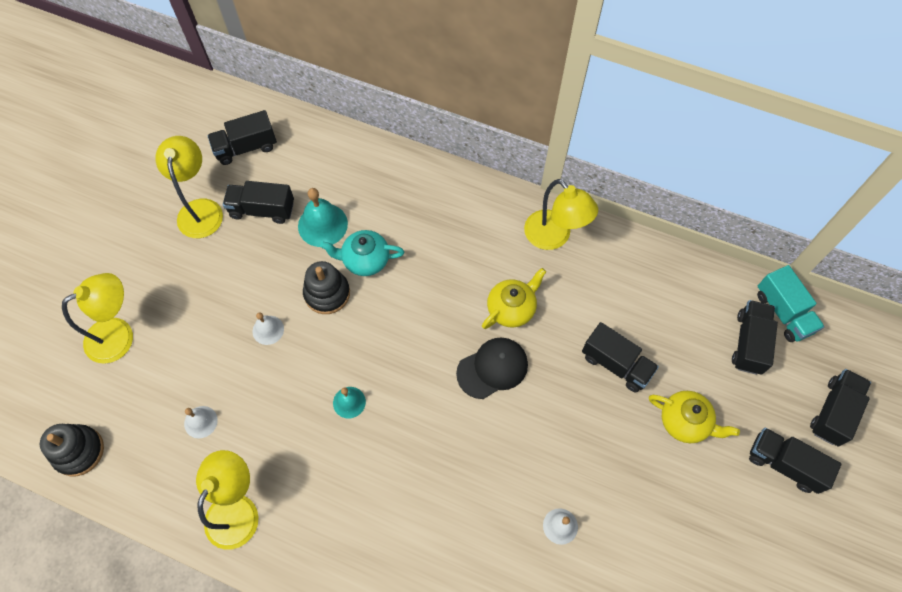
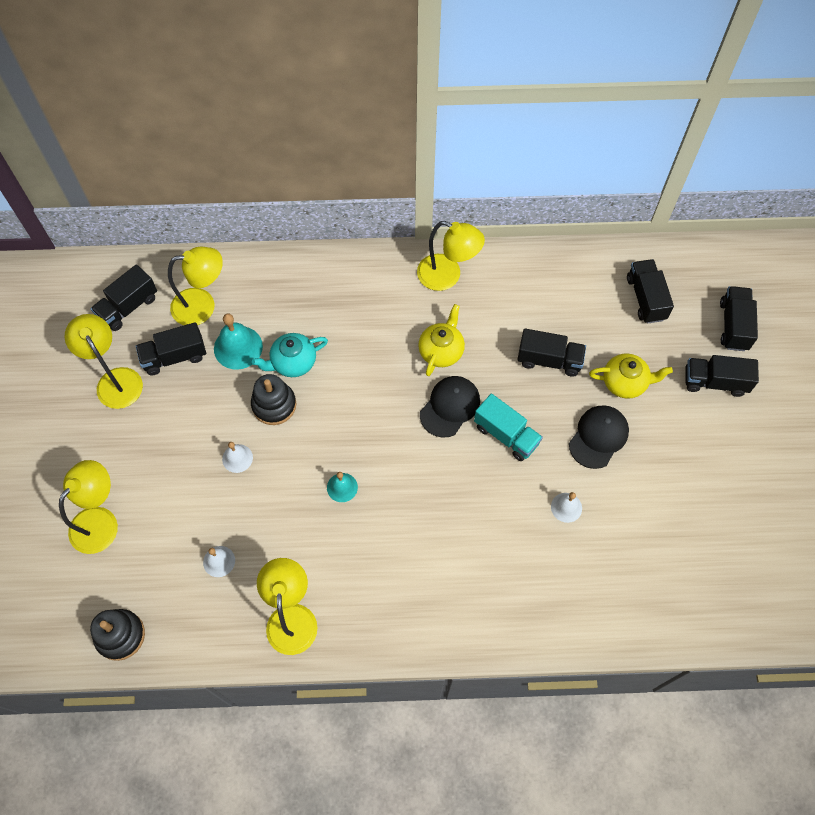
camera: 25 degrees left, 0 degrees up
turquoise truck [757,265,825,342] -> turquoise truck moved to [474,393,543,461]
none -> yellow lamp [168,246,223,325]
none -> black cap [569,405,629,469]

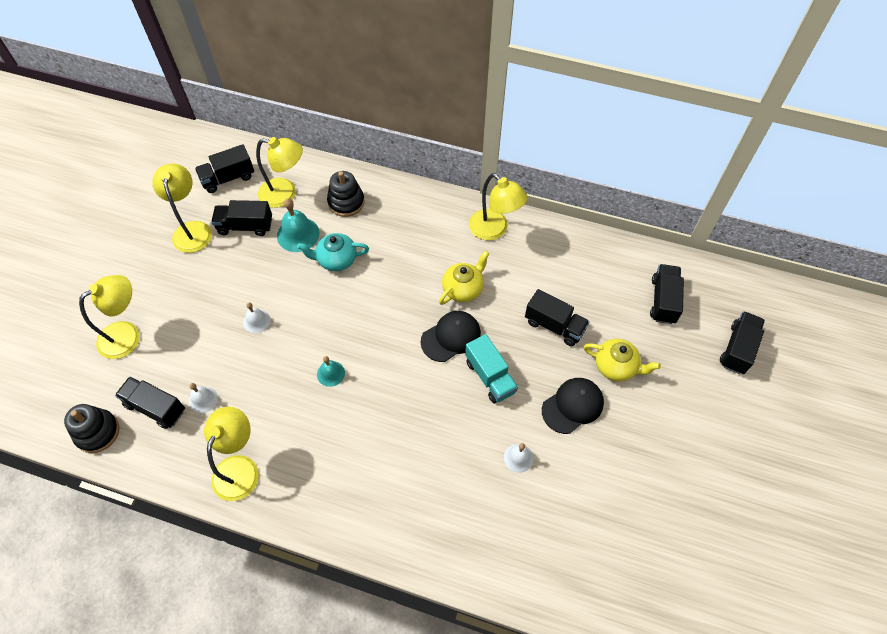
camera: 20 degrees right, 5 degrees down
black stacking toy [251,374,296,425] -> black stacking toy moved to [327,171,365,217]
black truck [685,355,759,397] -> black truck moved to [115,377,185,429]

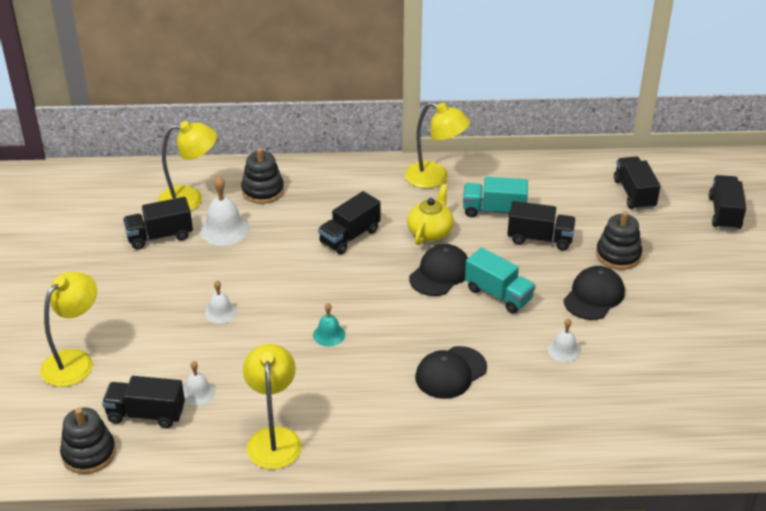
camera: 20 degrees left, 20 degrees down
yellow lamp [152,164,212,253] -> none
black truck [195,144,254,193] -> black truck moved to [318,191,381,254]
turquoise bell [277,198,319,252] -> white bell [200,176,249,246]
turquoise teapot [297,233,369,271] -> none
yellow teapot [583,339,661,382] -> black stacking toy [596,211,642,270]
none -> black cap [415,346,487,399]
none -> turquoise truck [463,177,528,217]

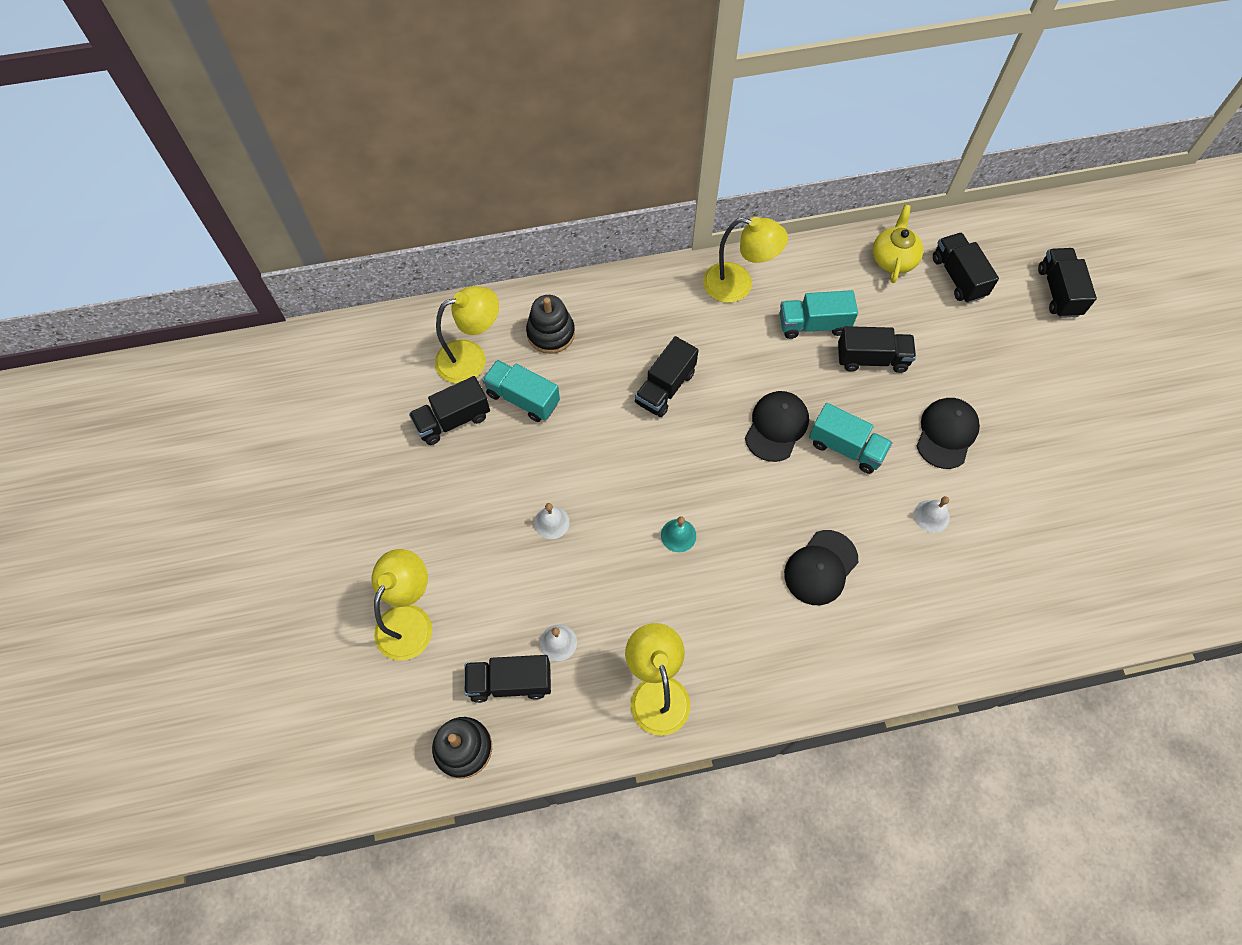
camera: 10 degrees left, 25 degrees up
white bell [200,176,249,246] -> turquoise truck [483,360,560,422]
yellow teapot [407,184,454,245] -> yellow teapot moved to [873,205,923,283]
black stacking toy [596,211,642,270] -> none

